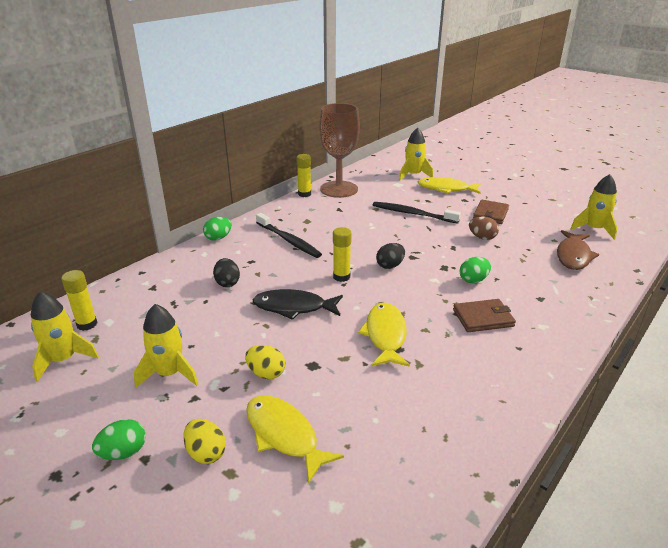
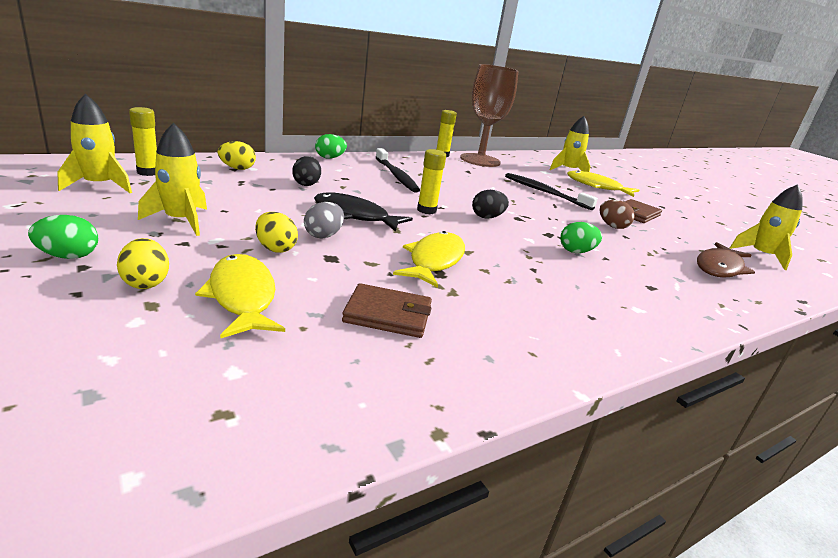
camera: 15 degrees right, 5 degrees down
brown wallet [453,299,516,332] -> brown wallet moved to [342,283,432,338]
none -> yellow egg [218,141,256,170]
none -> grey egg [304,202,344,239]

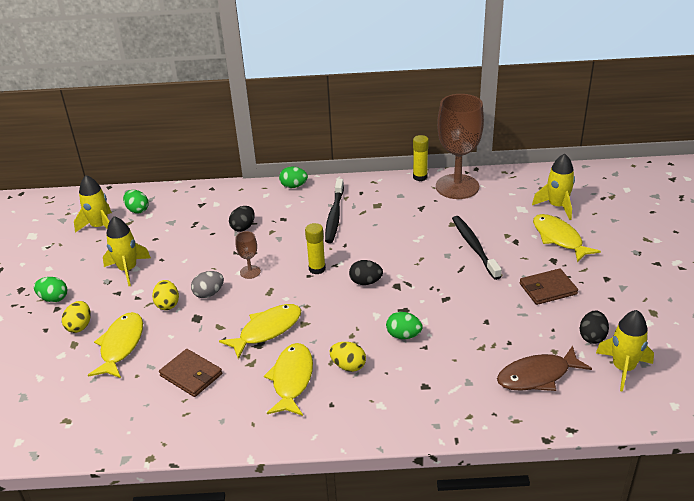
camera: 35 degrees right, 10 degrees up
yellow glue stick [129,107,157,176] -> green egg [123,190,149,213]
yellow egg [218,141,256,170] -> yellow egg moved to [330,342,366,372]
black fish [314,192,413,232] -> brown goblet [236,231,261,279]
brown egg [599,200,635,229] -> none
none -> yellow fish [264,343,313,416]
none -> black egg [580,310,609,344]

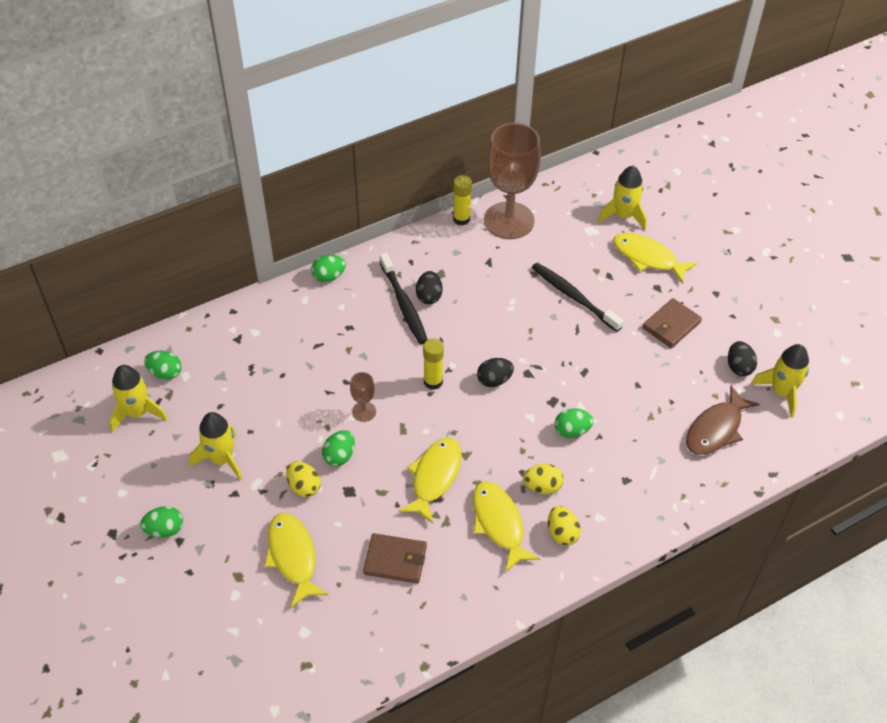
camera: 30 degrees left, 15 degrees up
yellow egg [62,301,91,333] -> yellow egg moved to [548,506,581,546]
grey egg [191,271,224,298] -> green egg [322,430,355,466]
black egg [229,206,255,232] -> black egg moved to [416,271,443,304]

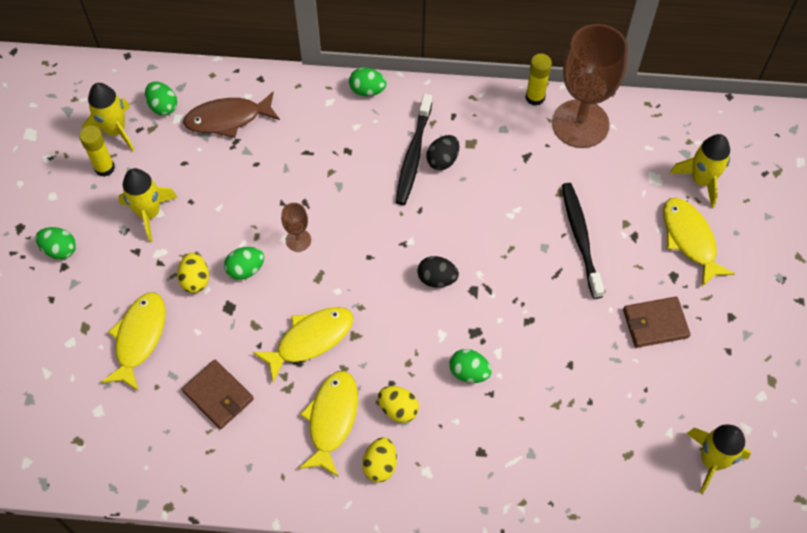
camera: 35 degrees right, 10 degrees up
yellow glue stick [423,338,444,390] -> yellow glue stick moved to [79,126,115,177]
brown fish [686,386,760,455] -> brown fish moved to [183,92,280,138]
black egg [728,341,757,376] -> none

